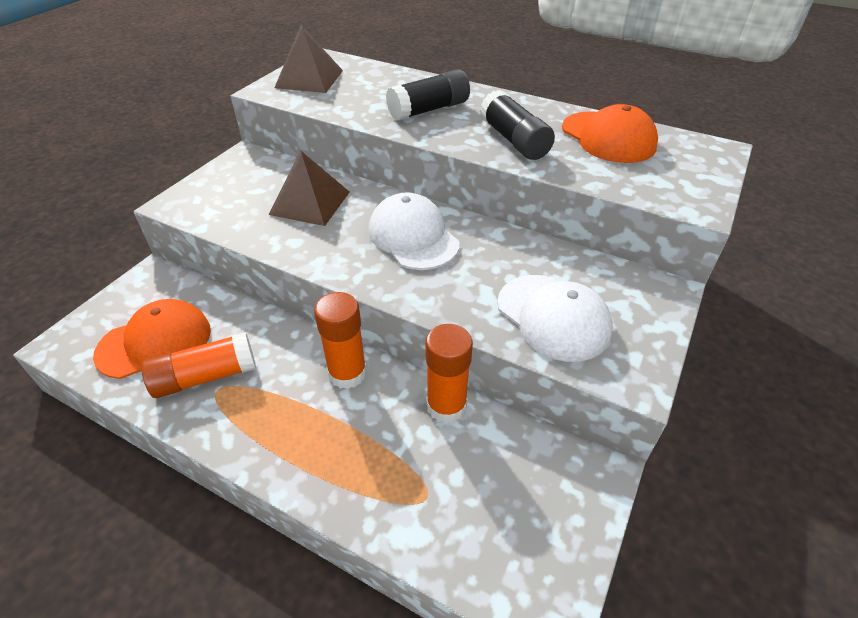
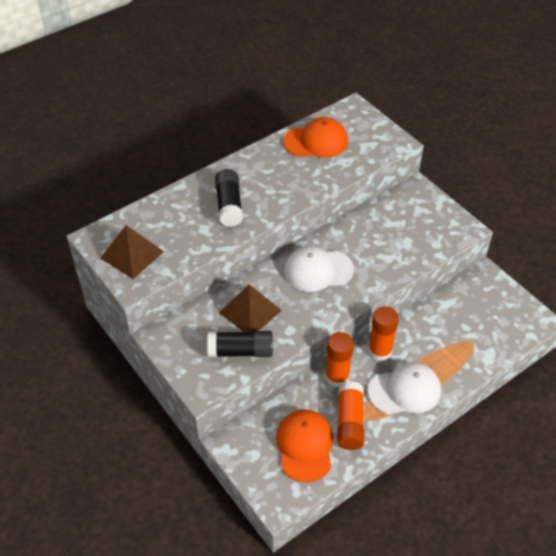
camera: 65 degrees left, 5 degrees up
orange glue stick [426,324,473,423] -> orange glue stick moved to [325,332,354,387]
black glue stick [480,90,555,160] -> black glue stick moved to [207,331,273,357]
white cap [497,275,613,362] -> white cap moved to [368,362,441,415]

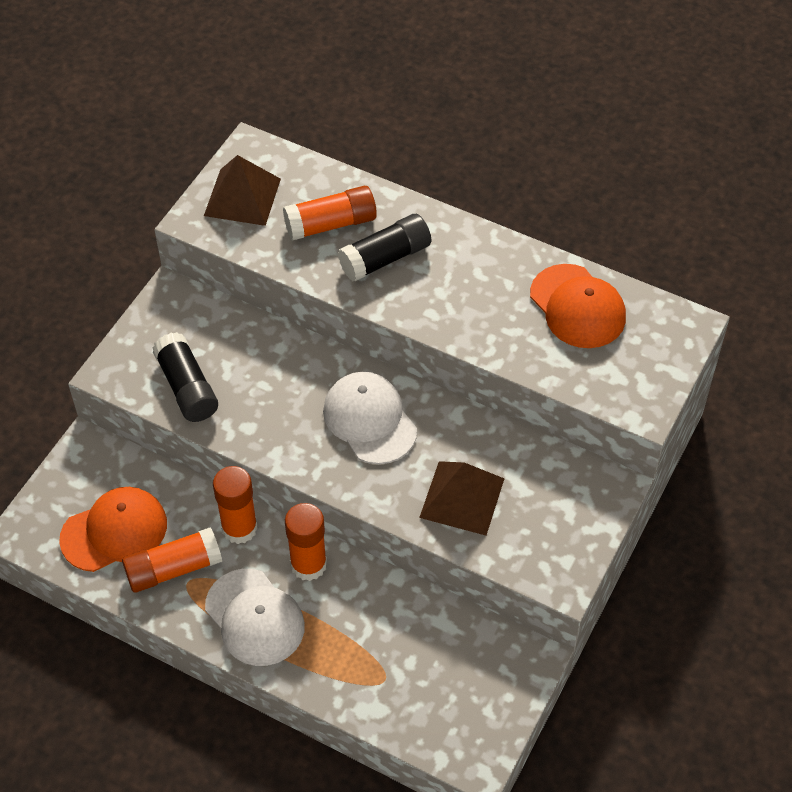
camera: 65 degrees right, 5 degrees up
brown pyramid [219,285,282,332] -> brown pyramid moved to [419,461,505,536]
none -> orange glue stick [283,186,377,240]

